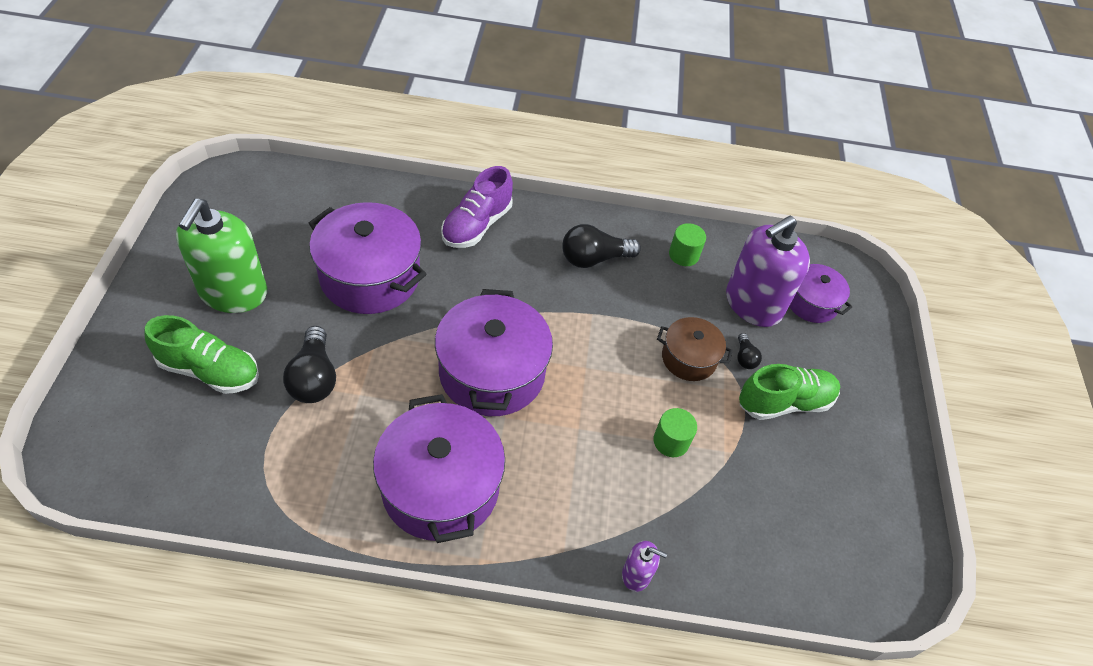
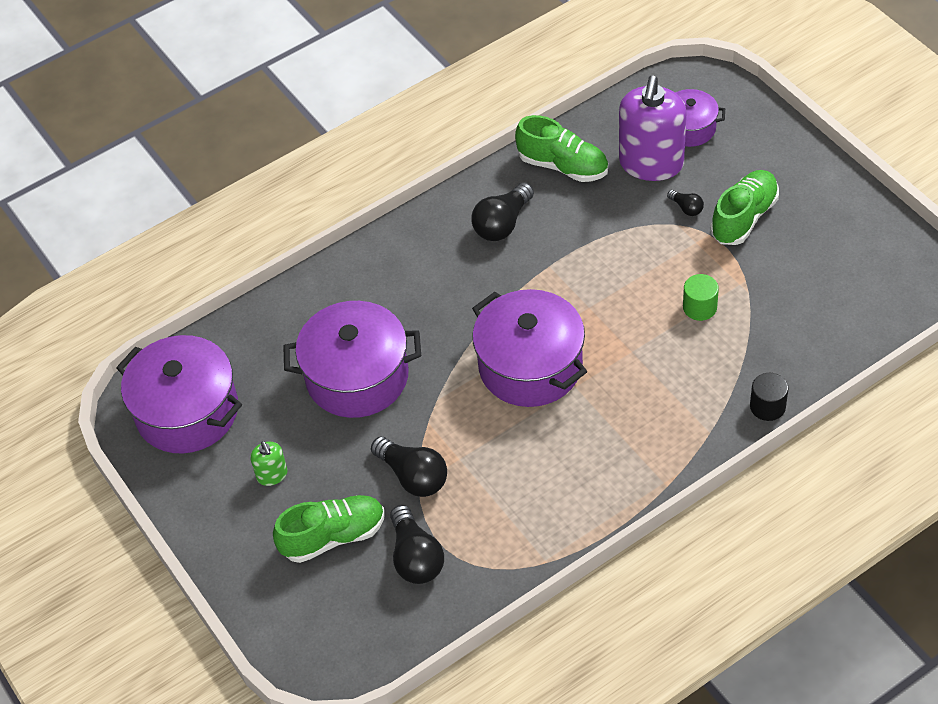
camera: 30 degrees left, 0 degrees up
green soap dispenser [176,199,267,313] -> green soap dispenser [250,441,287,486], size x0.45
purple pot [373,394,505,543] -> purple pot moved to [116,335,242,454]
purple shoe [441,166,513,248] -> none
purple soap dispenser [622,541,667,592] -> black cylinder [750,373,789,421]
brown pot [657,317,733,381] -> none
green cylinder [669,223,706,266] -> green shoe [515,115,608,182]
none -> black light bulb [390,505,444,584]

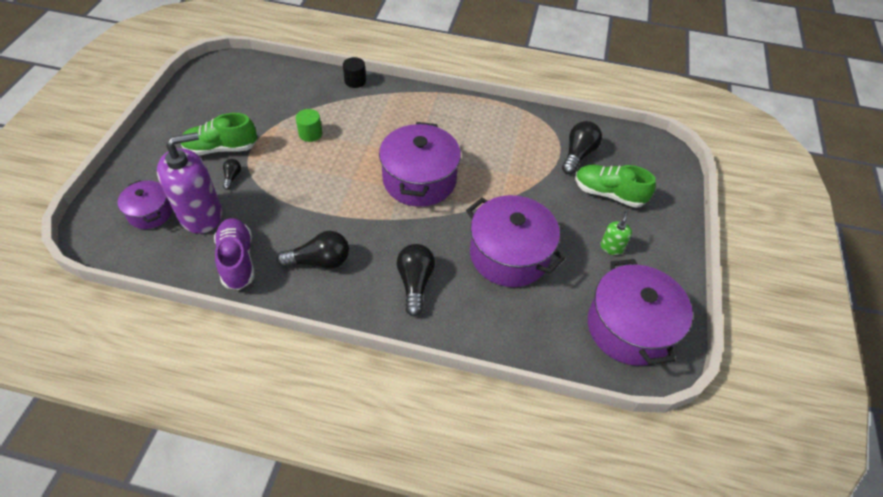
camera: 140 degrees left, 0 degrees up
black light bulb [371,437,447,497] -> black light bulb moved to [397,244,435,317]
green shoe [515,115,608,182] -> purple shoe [214,218,255,290]

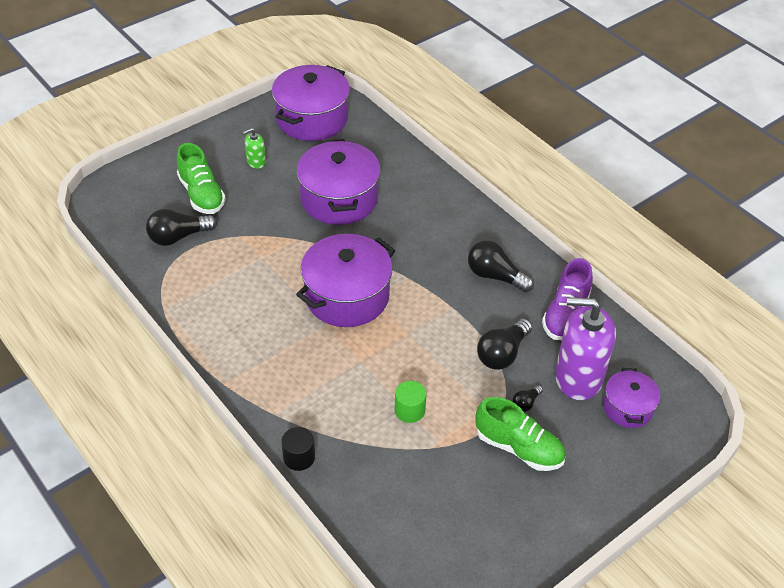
camera: 140 degrees left, 5 degrees down
black light bulb [397,244,435,317] -> black light bulb moved to [477,319,532,370]

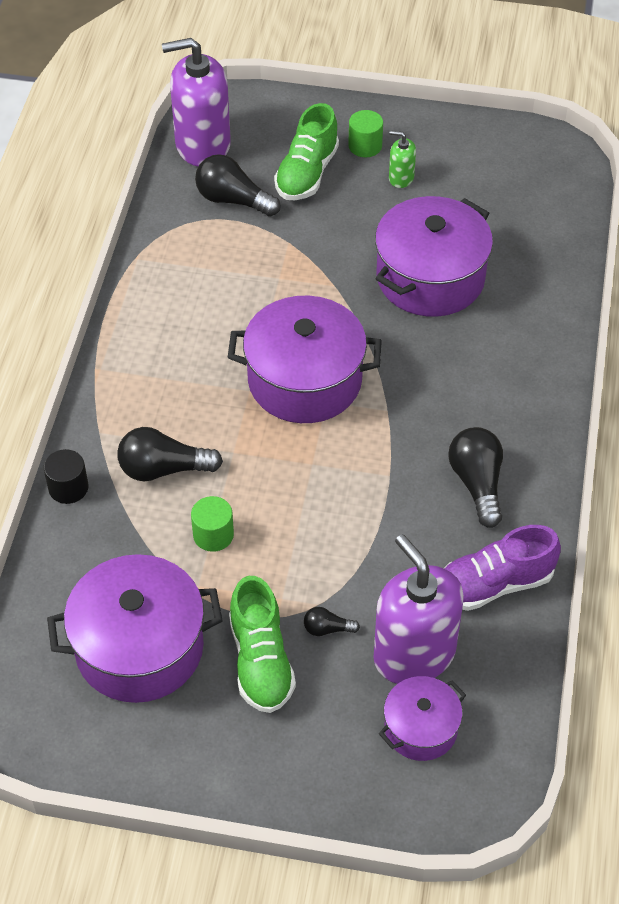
camera: 50 degrees right, 5 degrees up
purple pot [272,65,350,141] -> purple pot moved to [47,554,223,703]
black light bulb [477,319,532,370] -> black light bulb moved to [117,427,223,481]
none -> purple soap dispenser [162,38,231,166]
none -> green cylinder [348,110,383,157]

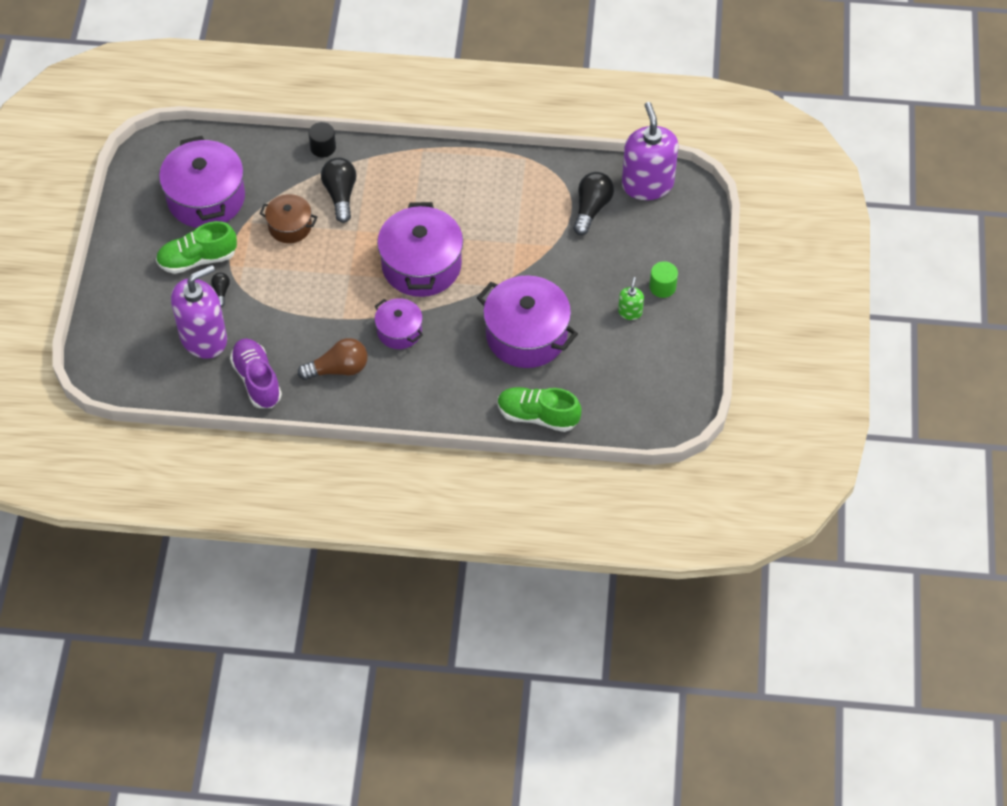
camera: 85 degrees right, 5 degrees up
green cylinder [191,496,234,552] -> brown pot [259,194,317,243]
green shoe [274,103,339,200] -> green shoe moved to [498,387,581,432]
purple pot [379,676,466,761] -> purple pot moved to [375,298,423,349]
black light bulb [448,427,503,528] -> brown light bulb [298,338,368,380]

